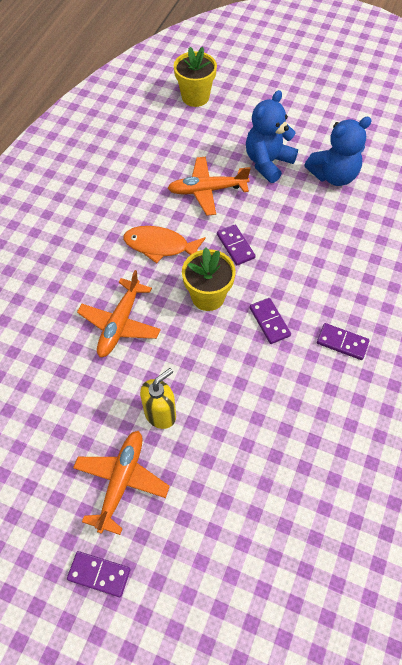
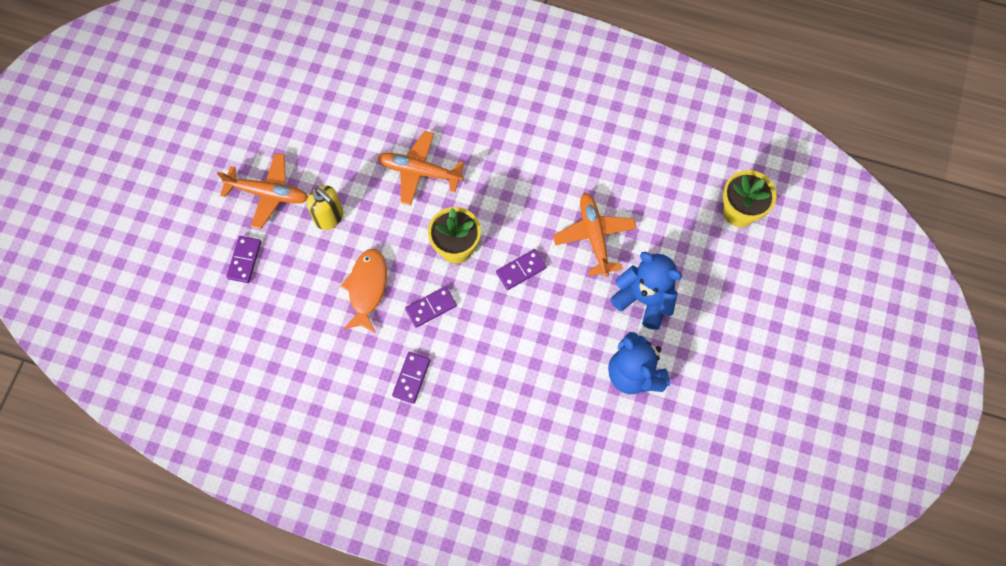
camera: 85 degrees right, 10 degrees up
purple domino [67,551,130,597] -> purple domino moved to [226,236,261,283]
orange fish [123,226,206,263] -> orange fish moved to [340,249,387,333]

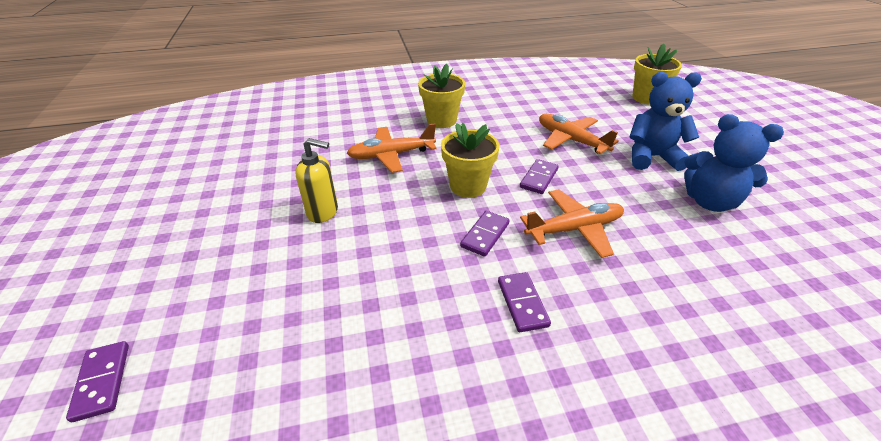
camera: 30 degrees left, 30 degrees down
orange plane [217,153,308,229] -> orange plane moved to [520,189,624,258]
purple domino [226,236,261,283] -> purple domino moved to [66,341,129,422]
orange fish [340,249,387,333] -> none
none -> yellow flower pot [418,64,465,128]

